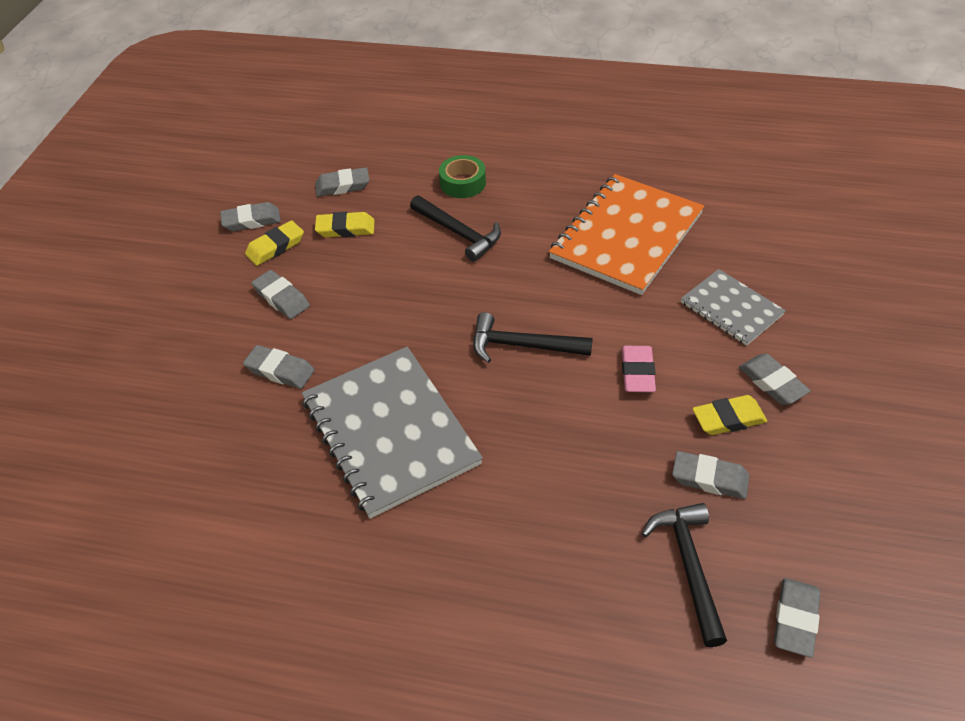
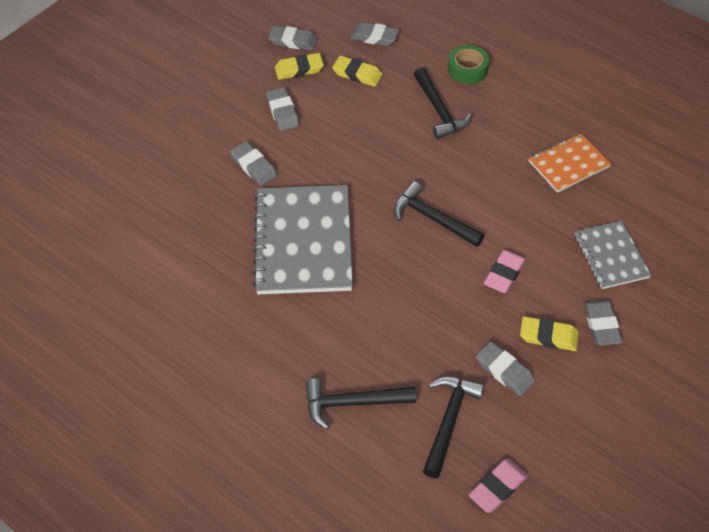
camera: 25 degrees right, 5 degrees up
orange notebook [549,174,704,295] -> orange notebook [529,133,611,193], size x0.55
grey eraser [774,578,821,658] -> pink eraser [469,459,528,513]
none -> black hammer [306,379,416,430]

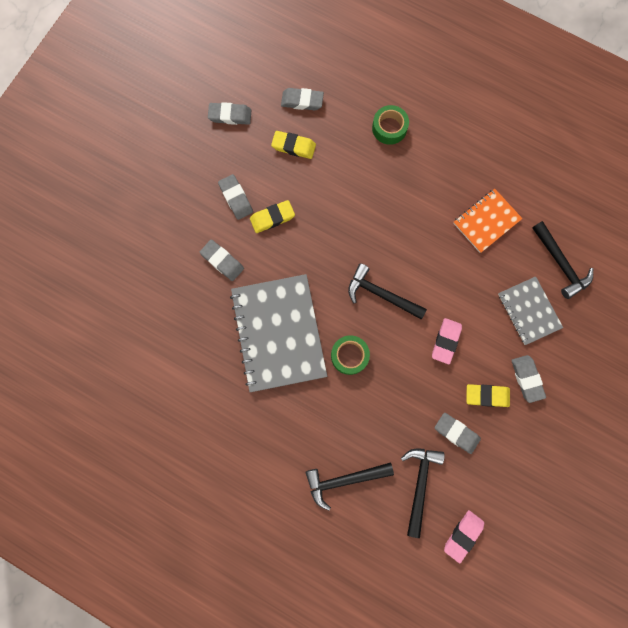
camera: 10 degrees left, 25 degrees up
yellow eraser [275,53,324,80] -> yellow eraser moved to [250,200,295,233]
black hammer [414,68,472,139] -> black hammer moved to [532,221,593,299]
none -> green tape [331,335,370,375]

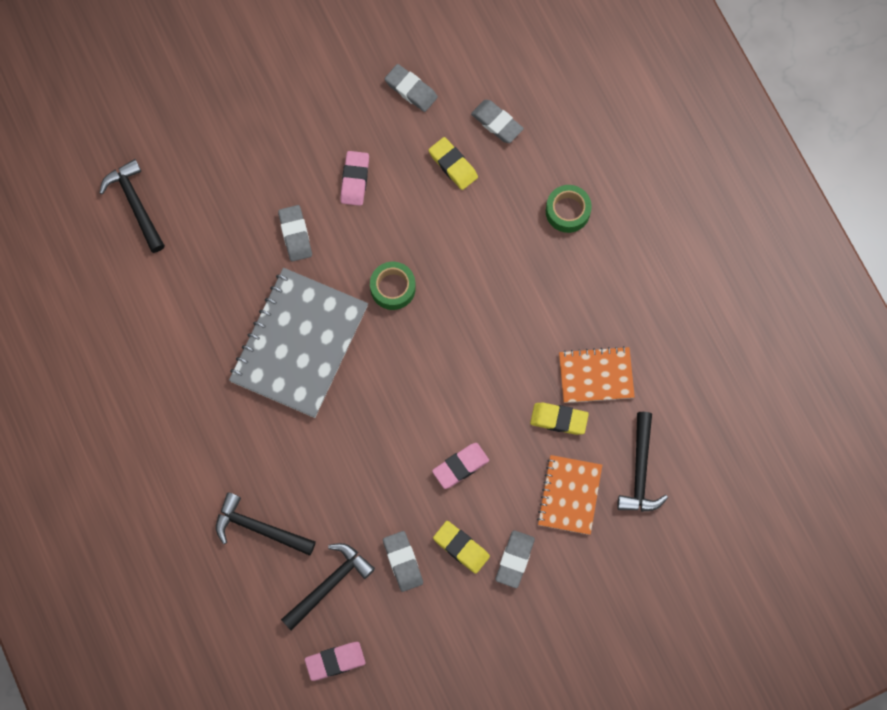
camera: 35 degrees right, 5 degrees down
grey eraser [218,174,253,220] -> pink eraser [340,151,369,206]
yellow eraser [250,200,295,233] -> yellow eraser moved to [530,402,589,435]
green tape [331,335,370,375] -> green tape moved to [370,262,416,310]
black hammer [348,263,427,319] -> black hammer moved to [99,159,165,253]
grey notebook [498,276,563,345] -> orange notebook [537,455,602,535]

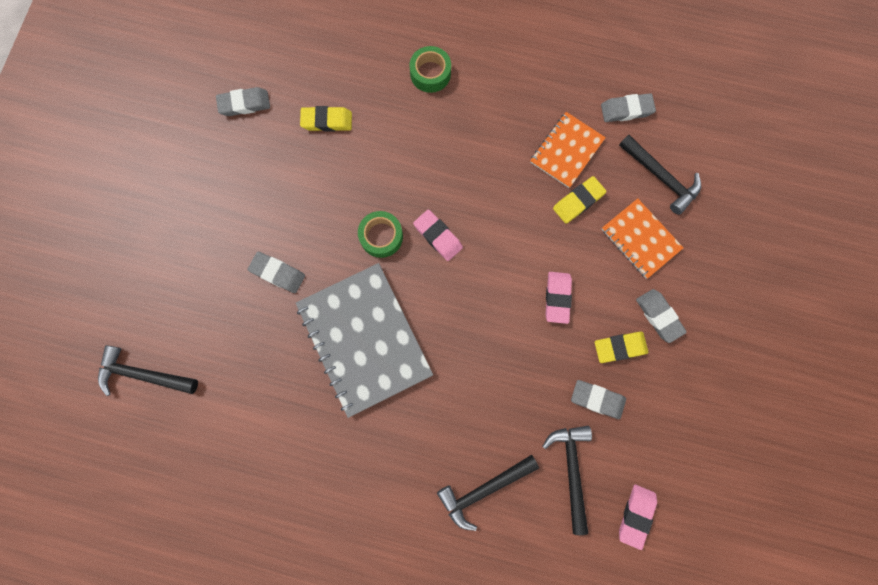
camera: 50 degrees left, 5 degrees up
pink eraser [340,151,369,206] -> pink eraser moved to [413,210,463,261]
grey eraser [471,100,524,143] -> grey eraser moved to [601,93,656,122]

